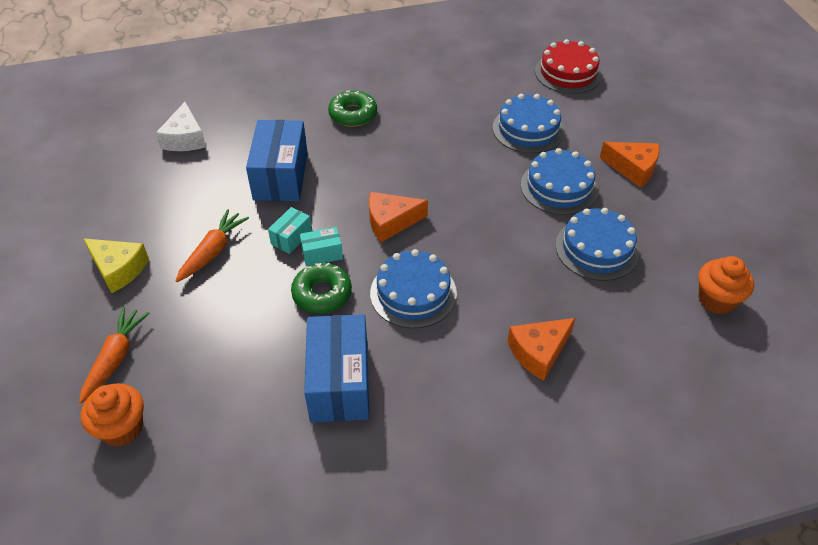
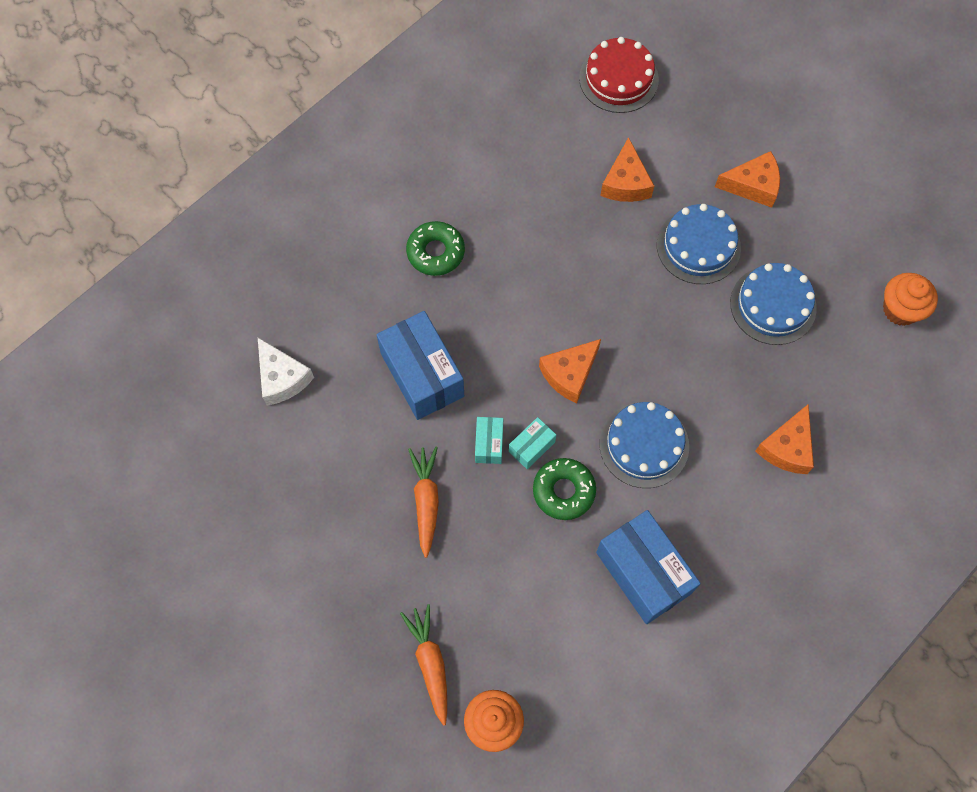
camera: 30 degrees left, 20 degrees up
yellow cheese [83,238,149,293] -> none
blue cake [493,94,565,153] -> orange cheese [600,137,654,202]

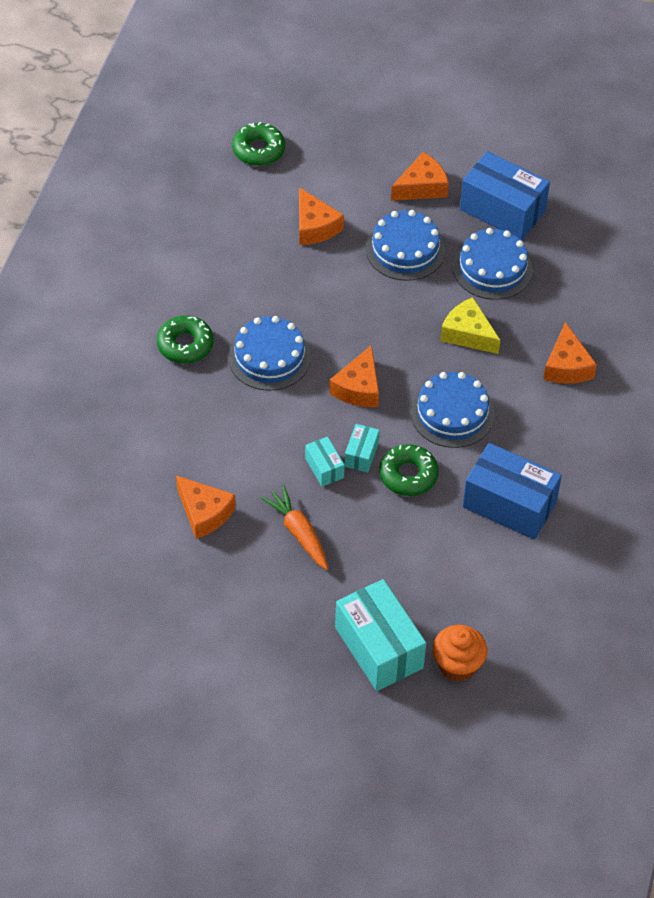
camera: 30 degrees left, 15 degrees down
white cheese [258,338,314,405] -> none
blue box [376,311,464,420] -> blue box moved to [460,151,550,240]
orange carrot [400,604,447,726] -> turquoise box [335,579,426,691]
red cake [579,37,659,113] -> green donut [232,122,285,166]
orange cupcake [883,273,938,326] -> none
none -> orange cheese [176,475,235,539]
none -> blue cake [228,316,311,391]
none -> yellow cheese [440,297,500,354]

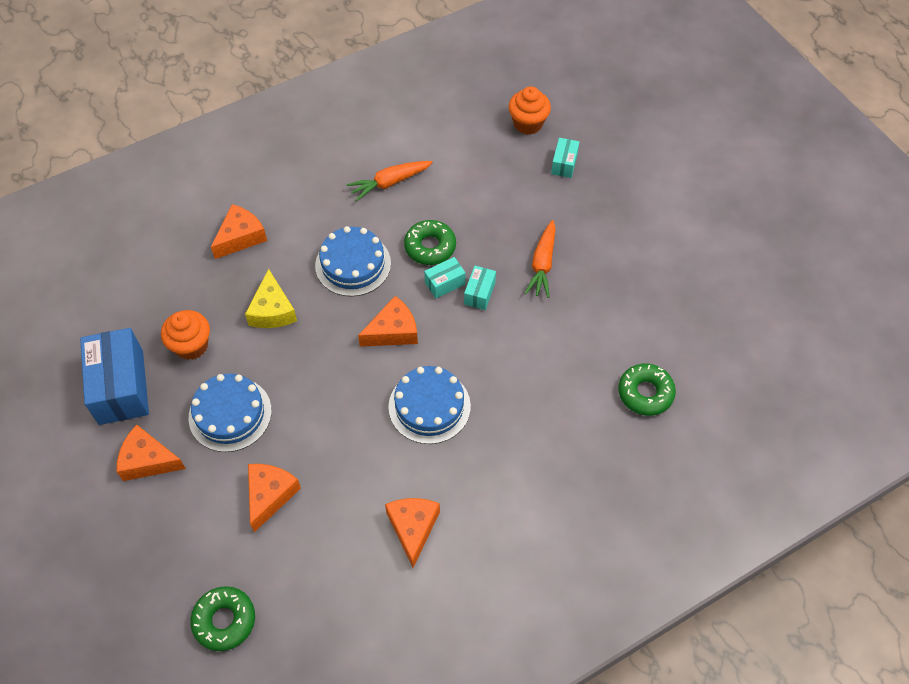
camera: 135 degrees left, 5 degrees up
green donut [157,315,214,364] -> green donut moved to [618,364,676,416]
orange cheese [176,475,235,539] -> orange cheese moved to [385,498,440,568]
turquoise box [335,579,426,691] -> turquoise box [551,138,579,178], size x0.48
blue cake [453,228,533,300] -> orange cupcake [161,310,210,360]
blue box [463,443,562,540] -> orange carrot [347,161,433,201]

